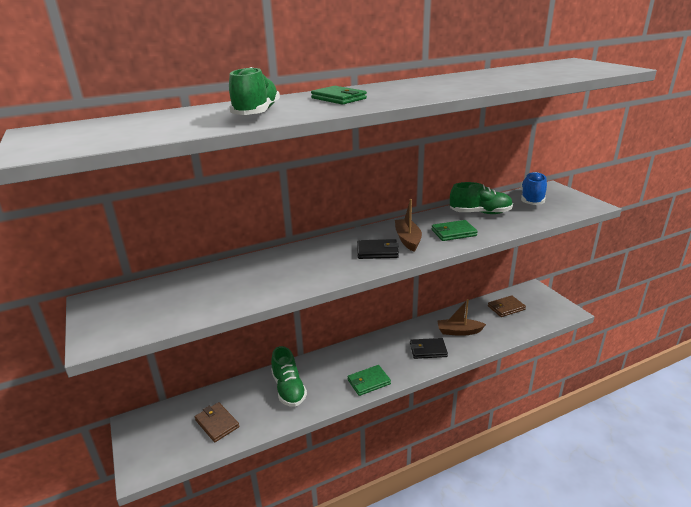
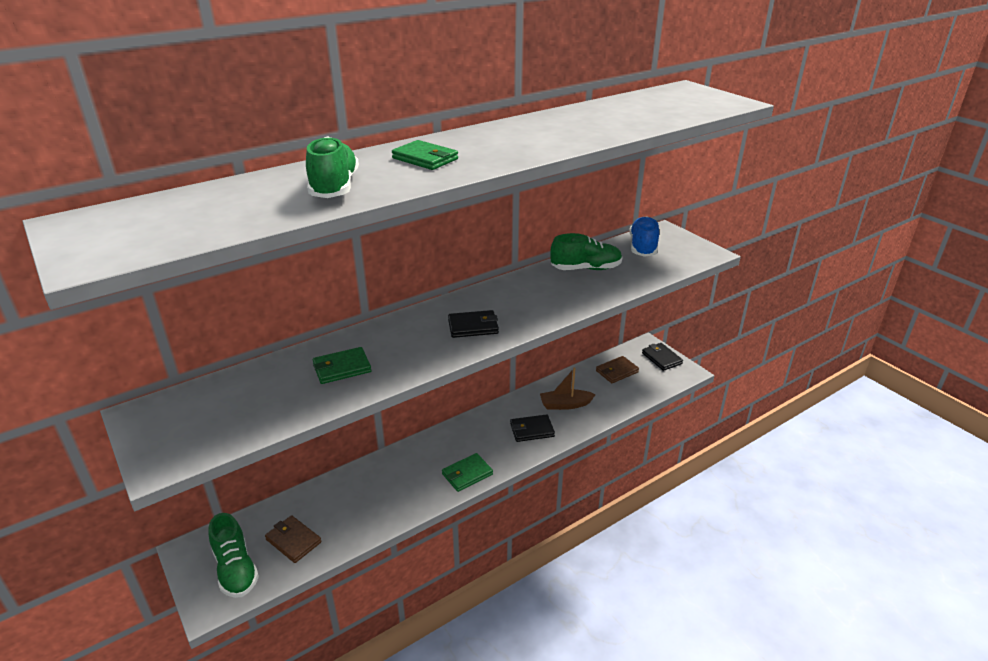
camera: 10 degrees left, 5 degrees up
green shoe [271,346,307,407] -> green shoe moved to [209,513,259,598]
brown boat [395,199,422,252] -> none
green wallet [432,220,478,241] -> green wallet moved to [313,347,371,384]
none -> black wallet [642,343,683,371]

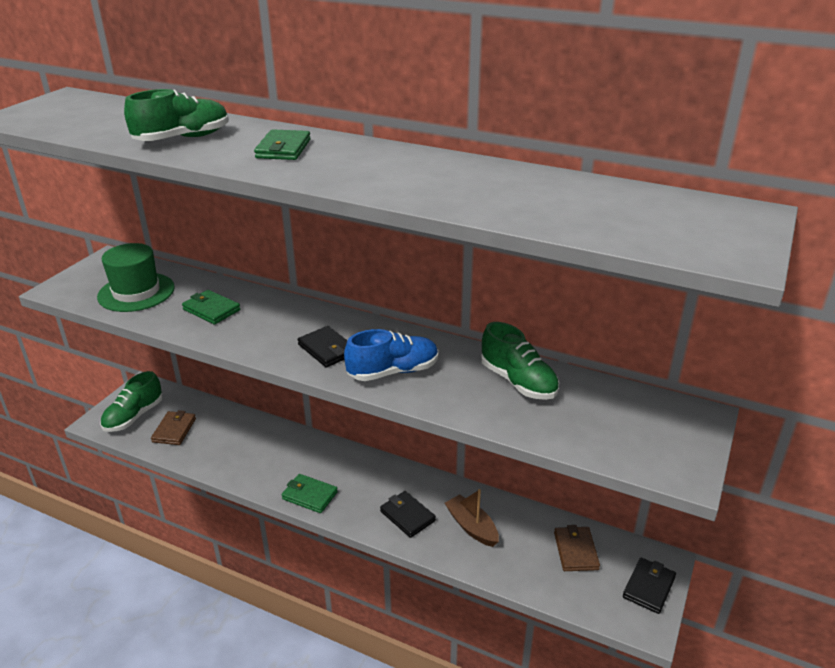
camera: 60 degrees right, 0 degrees up
brown wallet [596,356,639,383] -> brown wallet turned 60 degrees clockwise [554,525,600,571]
blue shoe [629,216,659,257] -> blue shoe moved to [344,329,438,381]
none -> green hat [97,243,175,312]

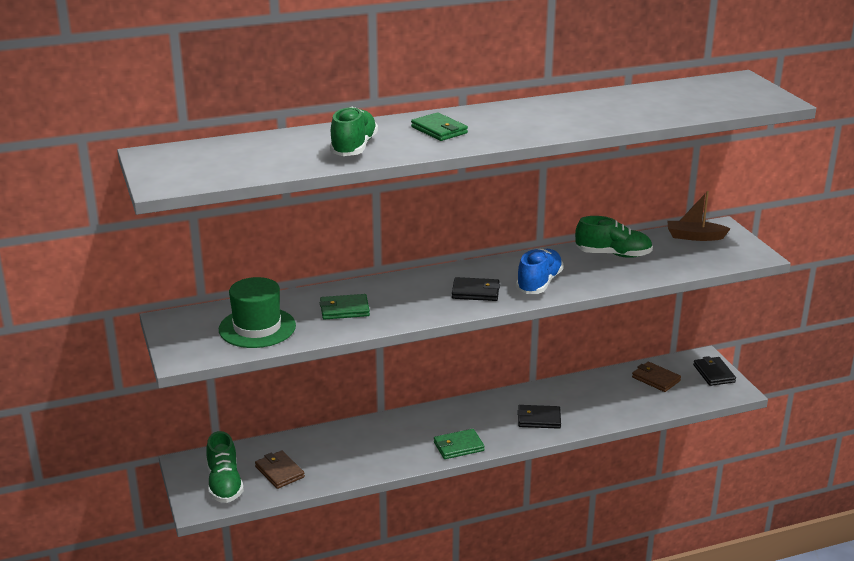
camera: 45 degrees left, 5 degrees down
brown boat [445,489,499,547] -> brown boat moved to [667,191,731,241]

